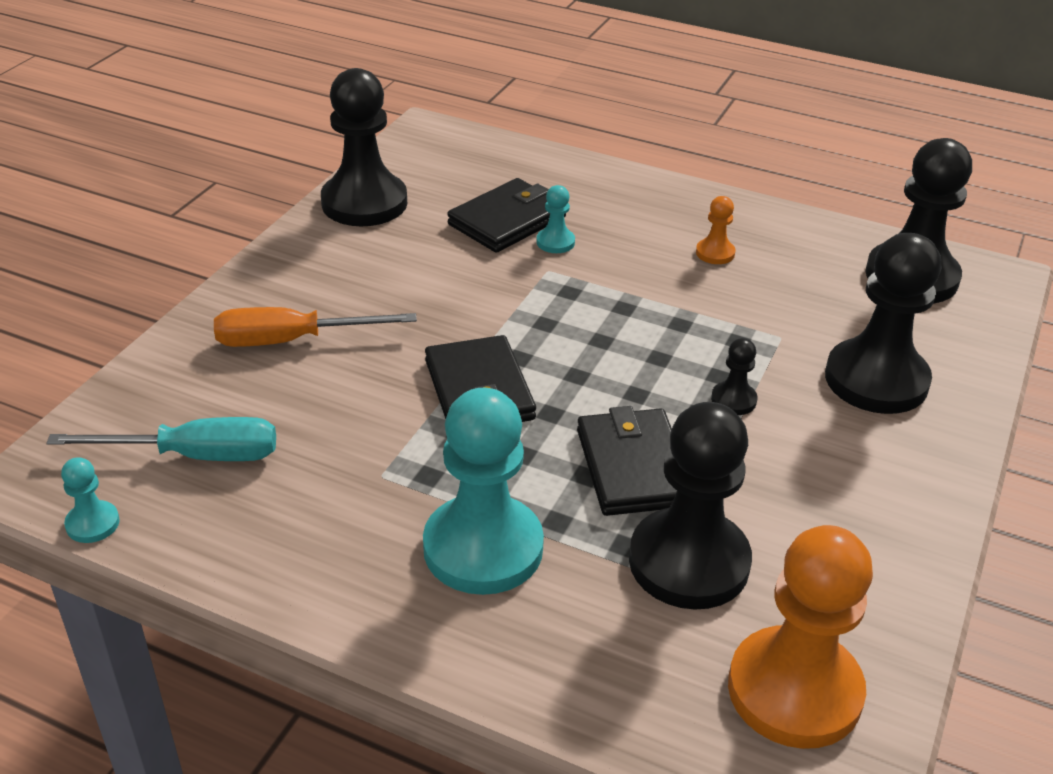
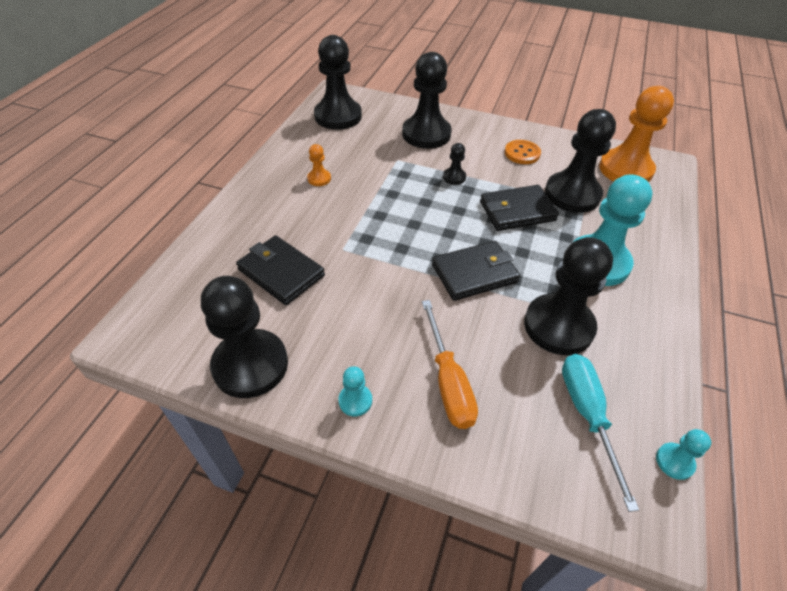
camera: 95 degrees left, 10 degrees up
turquoise pawn [536,185,575,253] -> turquoise pawn moved to [338,366,372,416]
none -> orange button [505,140,541,164]
none -> black pawn [524,237,613,355]

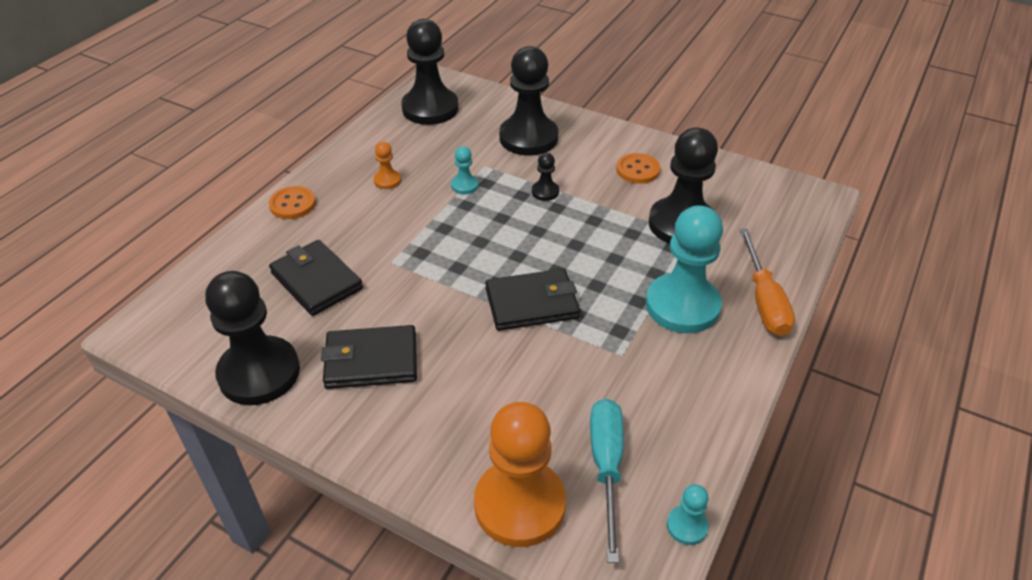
camera: 10 degrees right, 5 degrees down
turquoise pawn [338,366,372,416] -> turquoise pawn moved to [451,147,479,194]
orange screwdriver [422,300,478,429] -> orange screwdriver moved to [739,229,795,336]
black wallet [480,185,559,231] -> black wallet moved to [321,325,417,389]
black pawn [524,237,613,355] -> none
orange pawn [599,86,674,182] -> orange pawn moved to [474,402,566,547]
none -> orange button [269,186,316,219]

